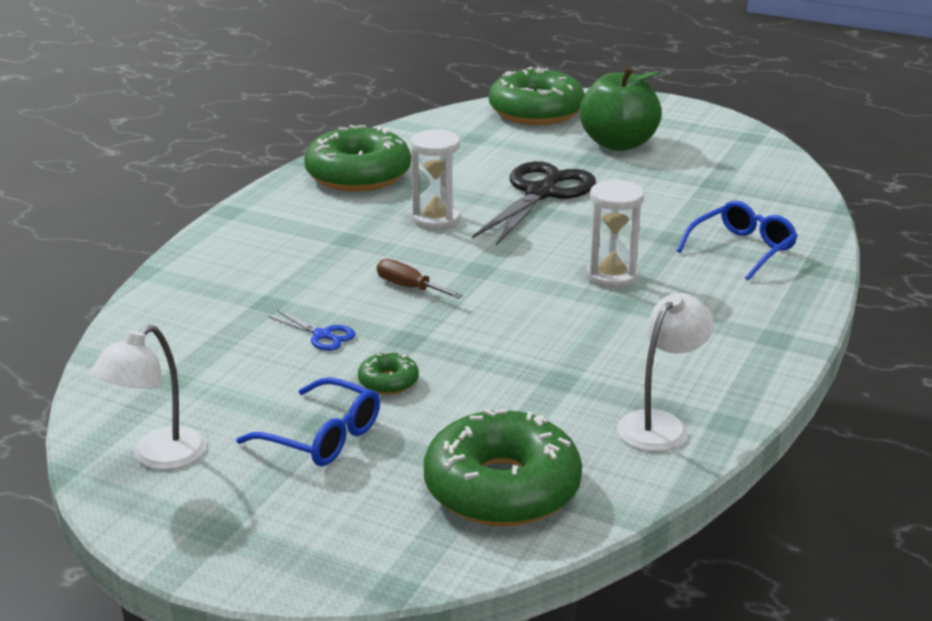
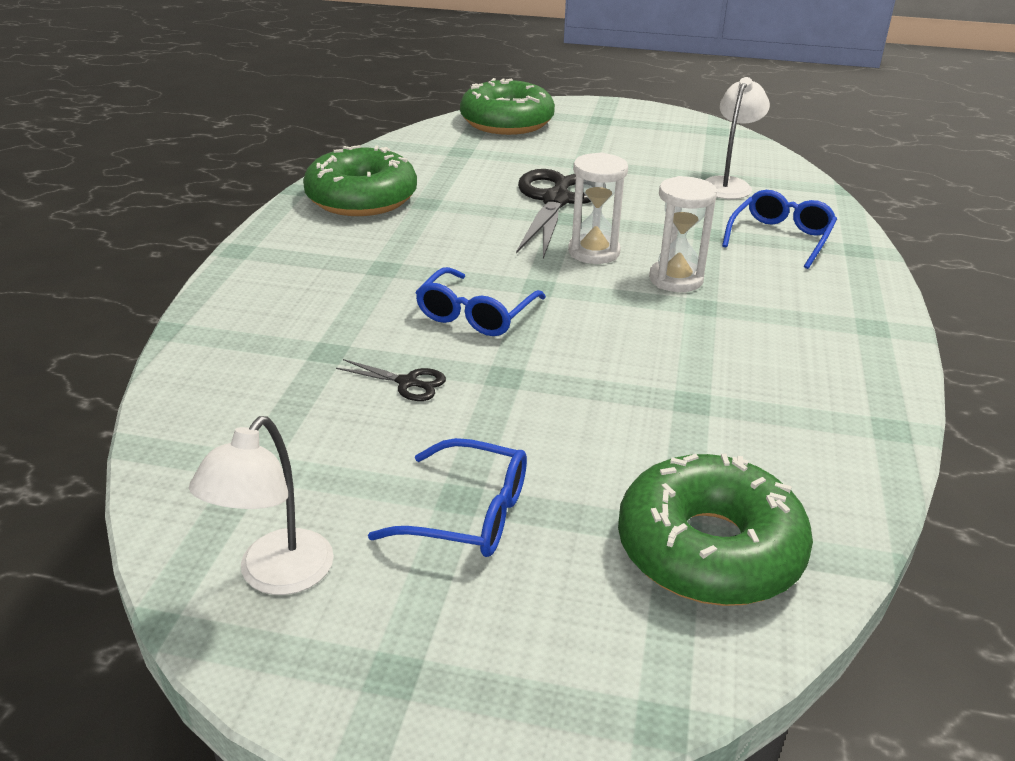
camera: 15 degrees left, 5 degrees up
blue scissors [268,310,356,351] -> black scissors [336,359,446,401]
green donut [358,352,419,395] -> none
brown screwdriver [377,259,463,299] -> blue glasses [415,267,546,336]
white hourglass [411,129,460,230] -> white hourglass moved to [568,152,628,264]
green apple [580,67,662,151] -> none
white lamp [617,293,714,452] -> white lamp moved to [706,77,770,199]

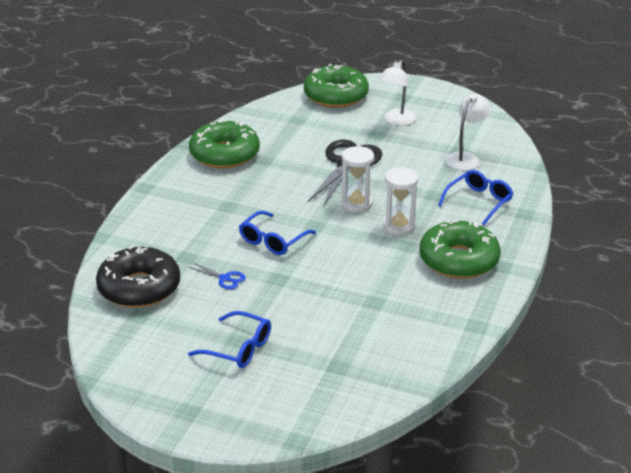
camera: 10 degrees right, 0 degrees up
white lamp [189,416,334,595] -> white lamp moved to [379,60,416,126]
black scissors [336,359,446,401] -> blue scissors [189,262,246,290]
green donut [618,454,813,606] -> green donut moved to [419,220,501,279]
none -> black donut [96,245,180,308]

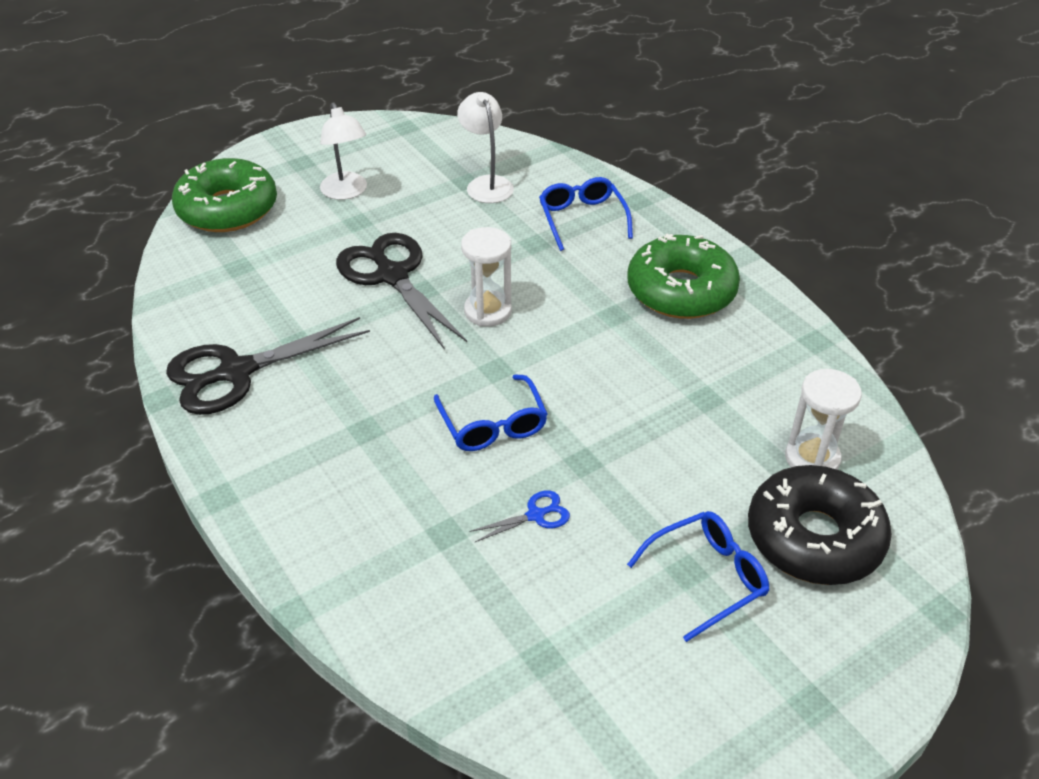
camera: 55 degrees left, 10 degrees up
black donut [96,245,180,308] -> black donut moved to [748,465,892,585]
green donut [189,120,260,169] -> black scissors [166,317,370,415]
white hourglass [383,167,418,236] -> white hourglass moved to [785,369,862,470]

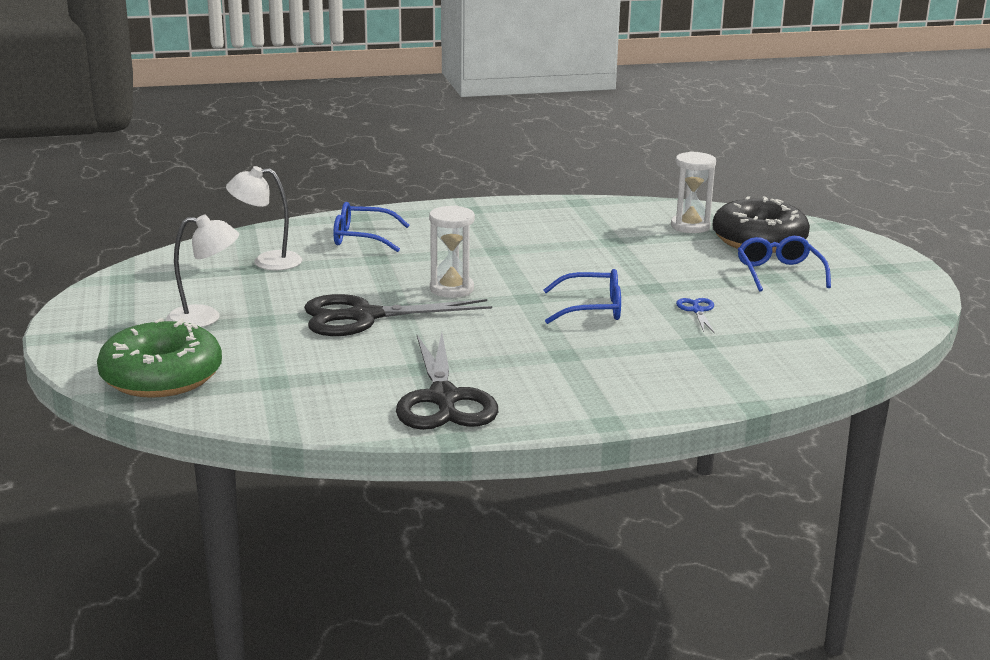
camera: 70 degrees left, 20 degrees down
green donut [627,233,740,319] -> none

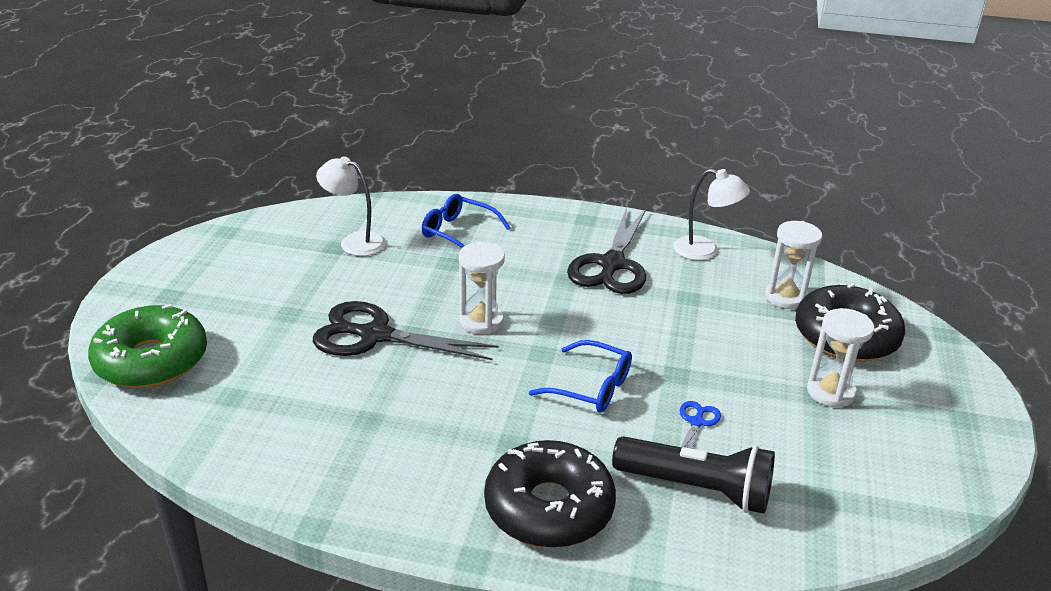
camera: 25 degrees right, 10 degrees up
white lamp [166,214,239,327] -> white lamp moved to [673,169,750,260]
black scissors [396,332,498,430] -> black scissors moved to [567,208,646,294]
blue glasses [737,236,831,292] -> white hourglass [807,308,874,408]
none -> black donut [484,440,616,548]
none -> black flashlight [612,436,775,514]

